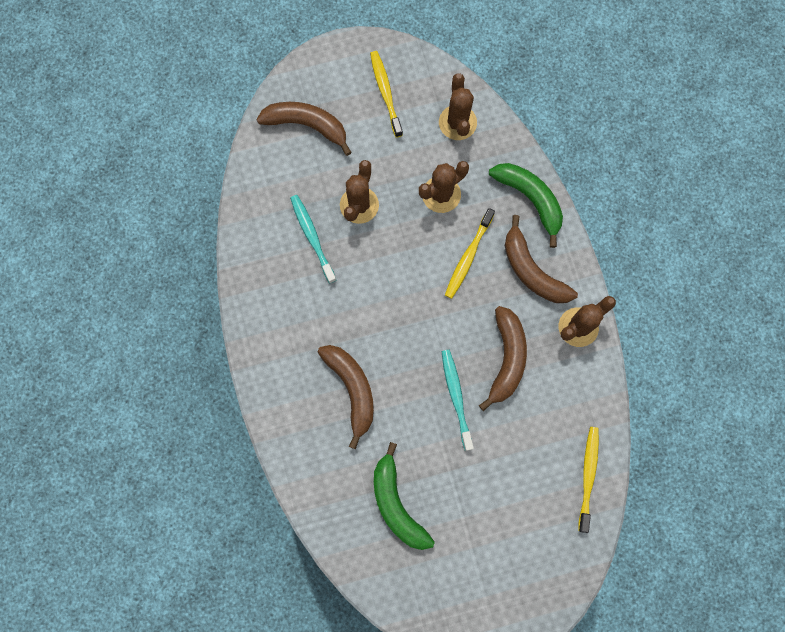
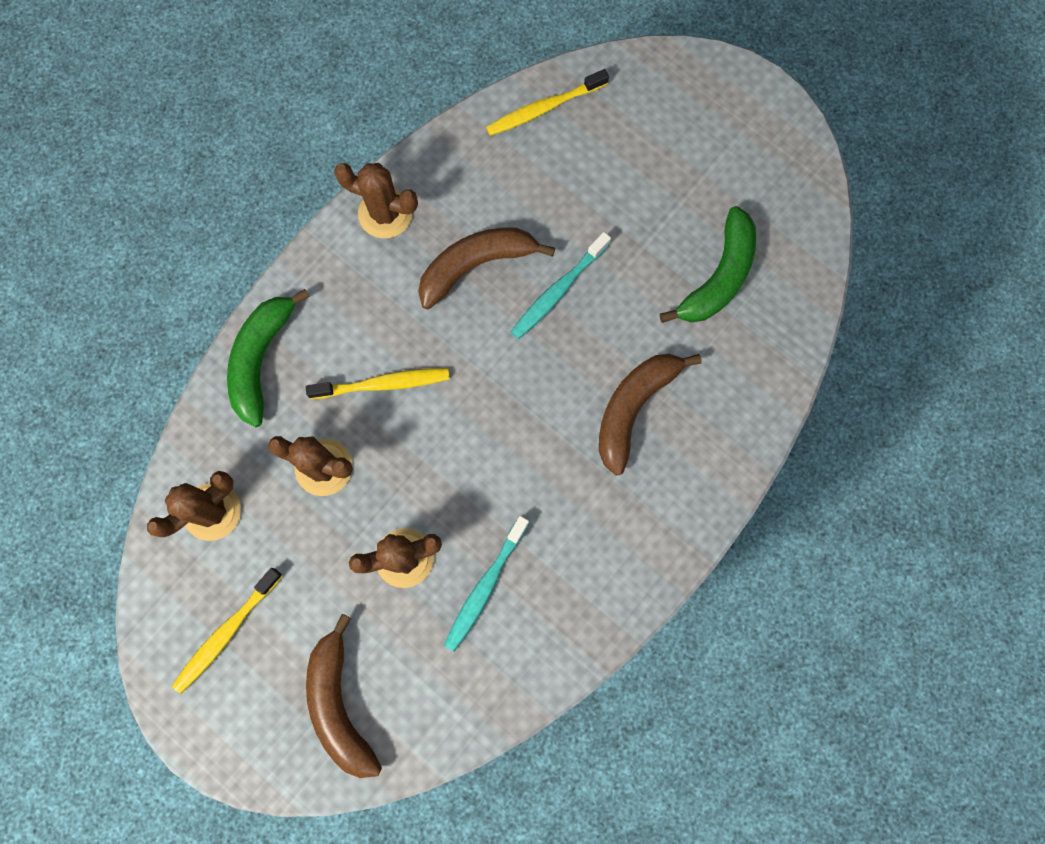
camera: 125 degrees left, 0 degrees up
brown banana [505,215,578,303] -> none

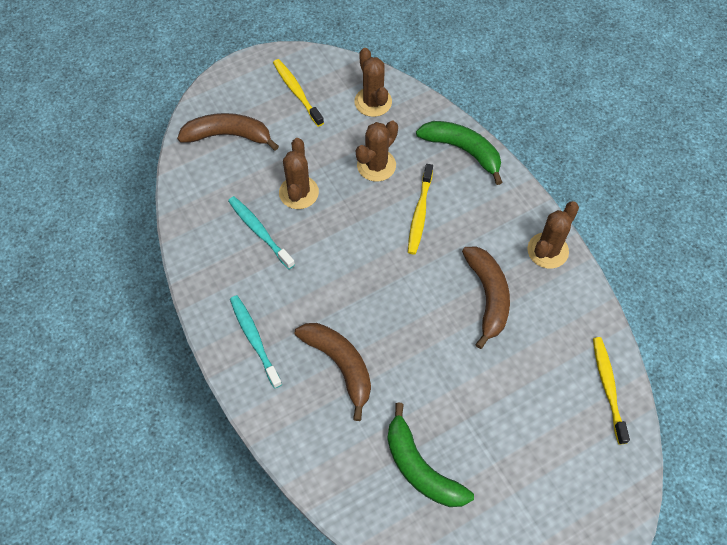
camera: 110 degrees right, 15 degrees down
turquoise toothbrush [511,232,611,339] -> turquoise toothbrush moved to [230,295,282,388]

